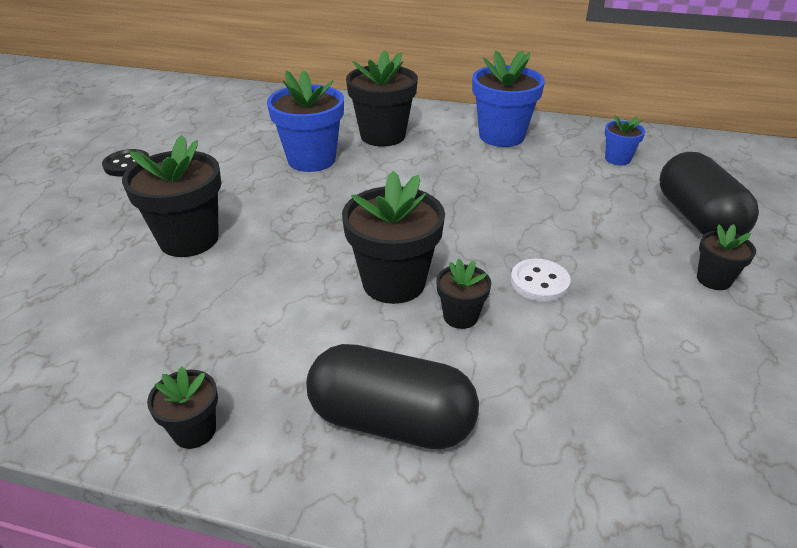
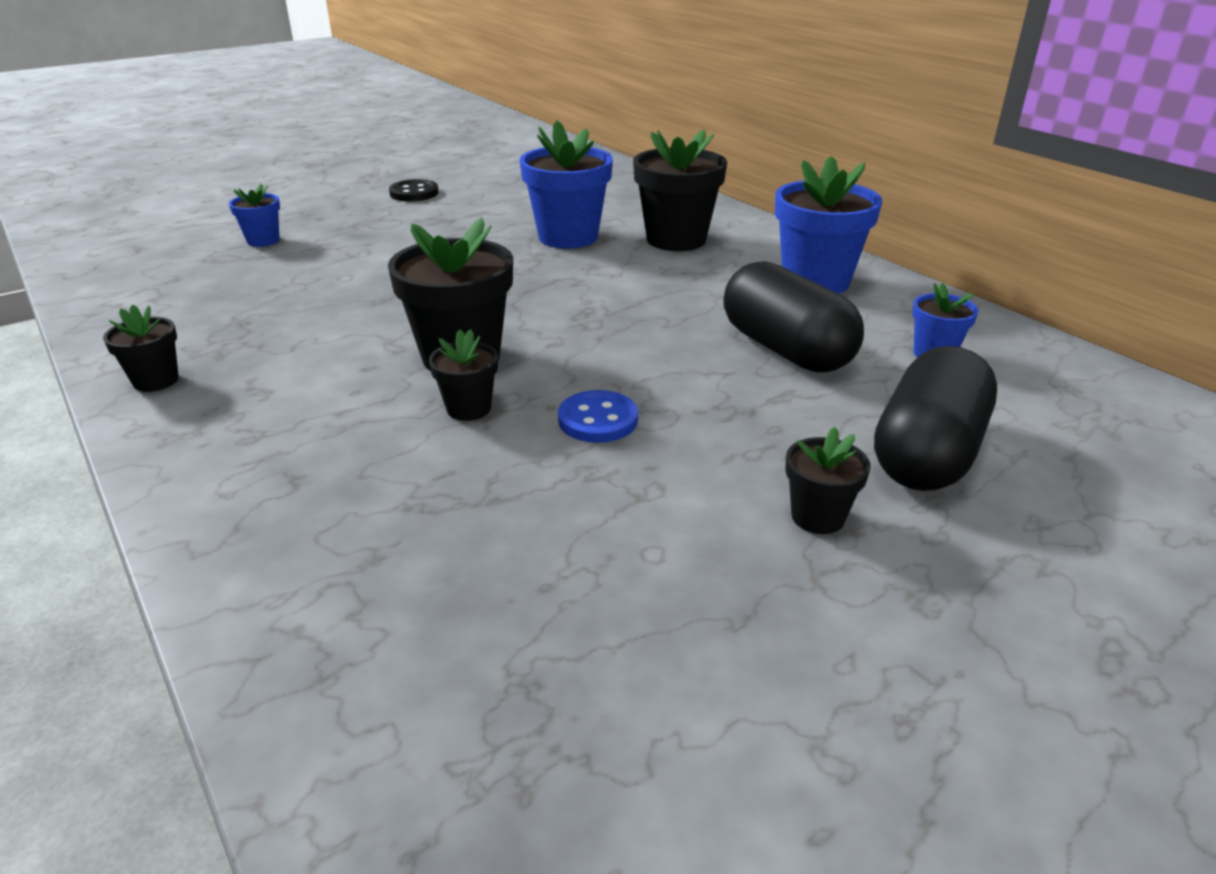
camera: 40 degrees right, 5 degrees down
black flower pot [122,135,221,257] -> none
black capsule [306,344,479,450] -> black capsule moved to [723,261,864,373]
white button [511,259,571,302] -> blue button [558,390,638,443]
none -> blue flower pot [229,183,280,247]

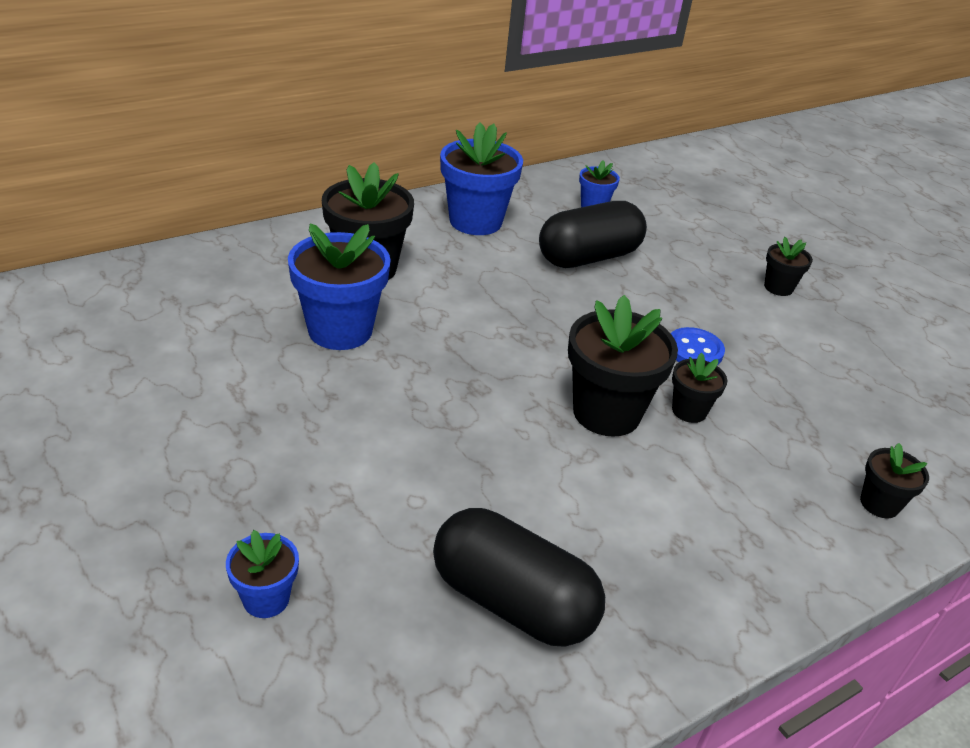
camera: 90 degrees left, 5 degrees up
black flower pot [103,305,179,392] -> black flower pot moved to [860,443,929,518]
black button [389,179,439,201] -> none
black capsule [874,346,997,491] -> black capsule moved to [433,508,605,647]

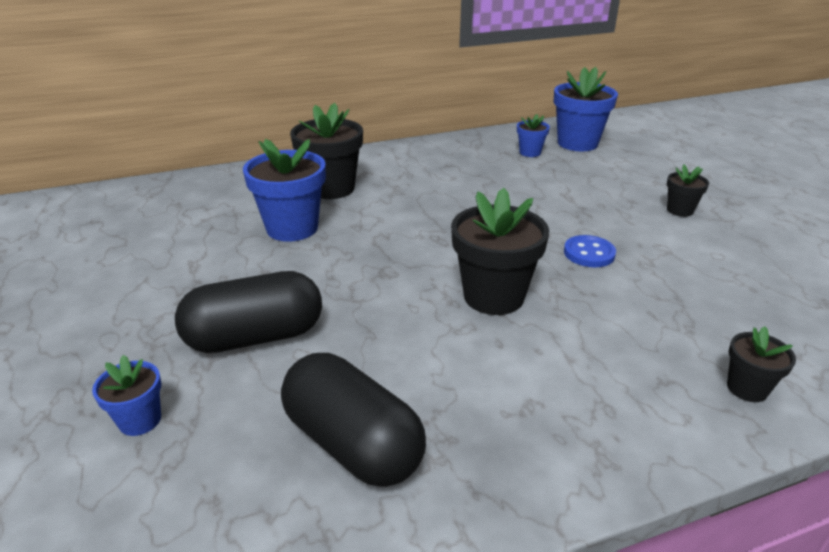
camera: 15 degrees right, 5 degrees down
blue flower pot [440,122,523,235] -> blue flower pot moved to [554,67,618,151]
black capsule [539,201,647,268] -> black capsule moved to [175,271,322,353]
black flower pot [672,352,728,423] -> none

